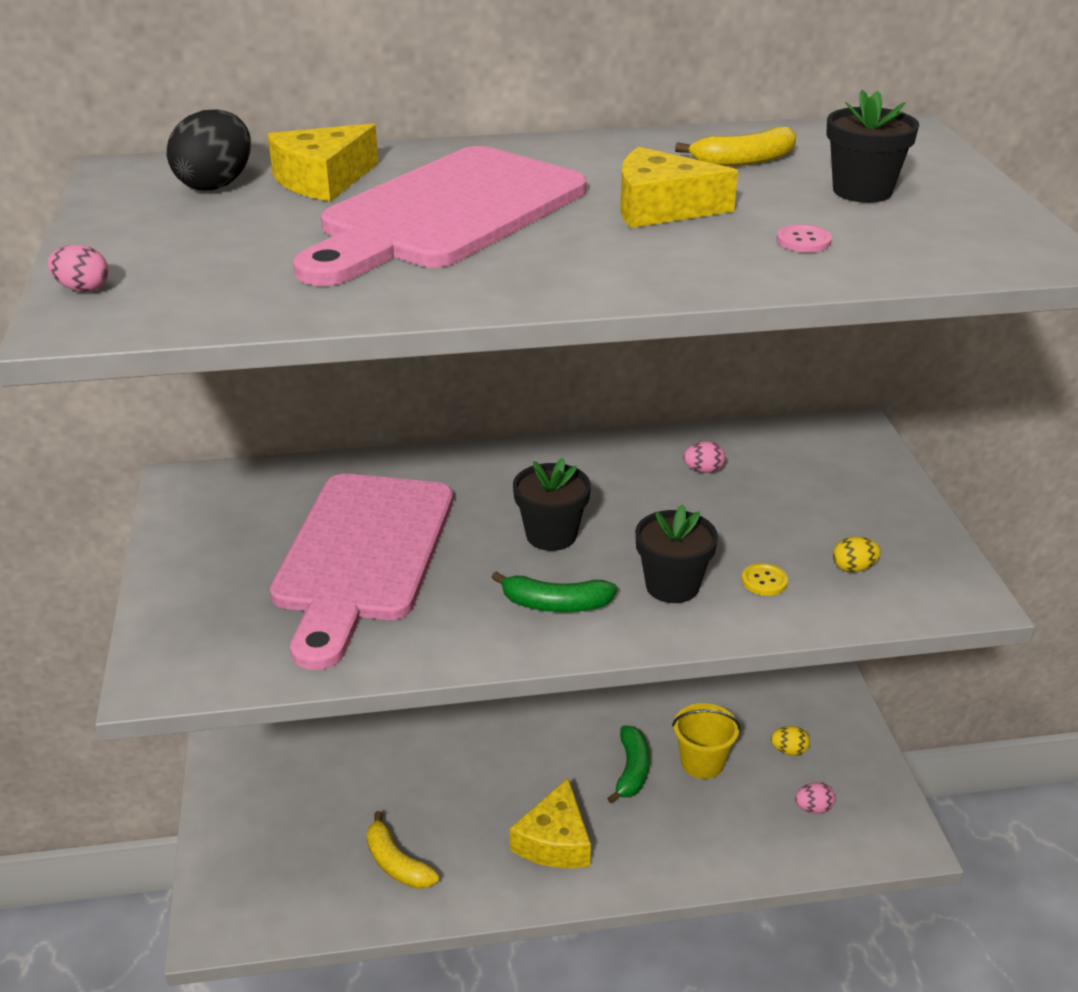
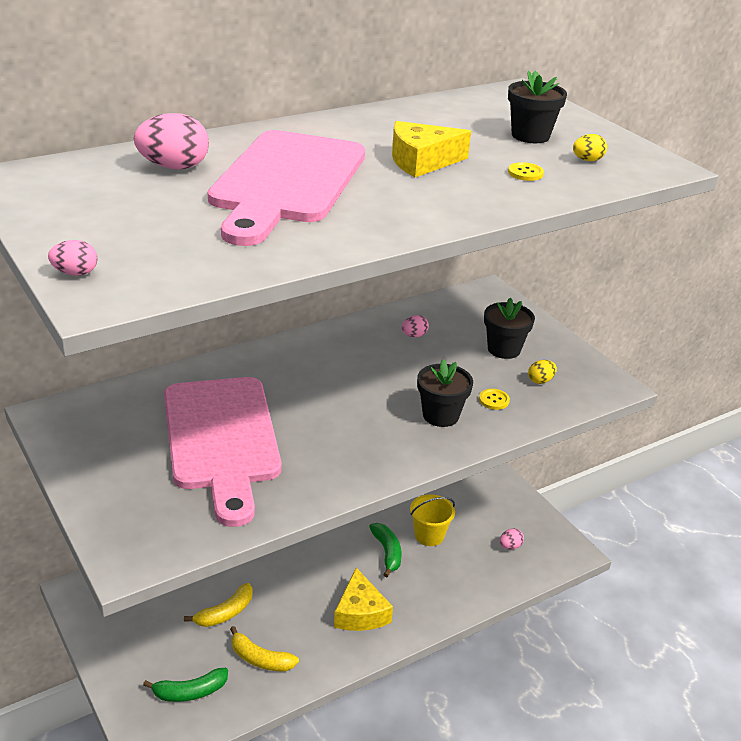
camera: 25 degrees left, 0 degrees up
black egg [167,109,251,191] -> none
yellow cheese [268,123,378,201] -> pink egg [134,113,209,169]
green banana [491,571,617,612] -> green banana moved to [143,668,228,702]
black flower pot [513,458,591,551] -> black flower pot moved to [484,297,535,359]
yellow banana [675,127,796,167] -> yellow banana moved to [184,583,253,627]
yellow egg [771,726,810,756] -> yellow egg moved to [573,134,607,161]
pink button [776,224,832,253] -> yellow button [508,162,544,181]

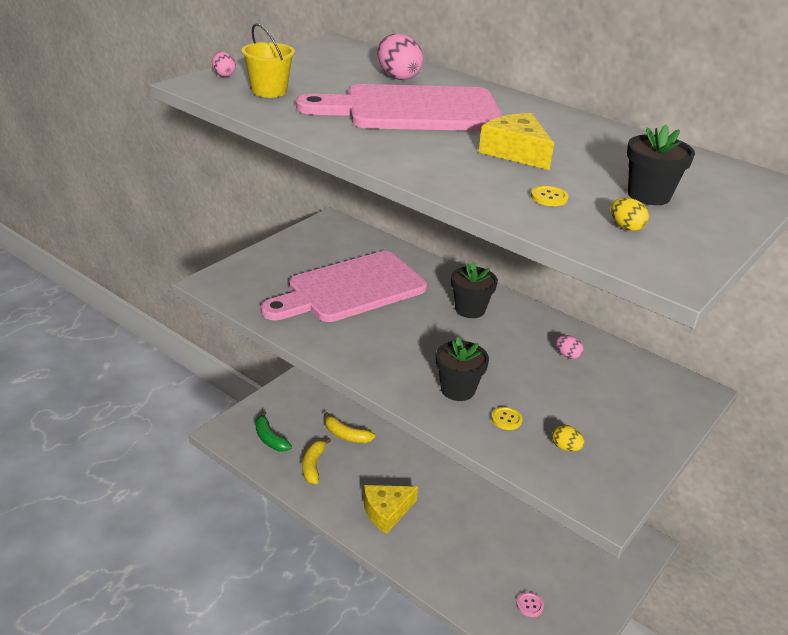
camera: 70 degrees right, 0 degrees up
green banana [369,523,401,577] -> none
yellow bucket [410,494,455,546] -> yellow bucket moved to [242,23,295,98]
black flower pot [484,297,535,359] -> black flower pot moved to [451,262,498,318]
pink egg [499,528,524,550] -> pink button [516,592,544,617]

